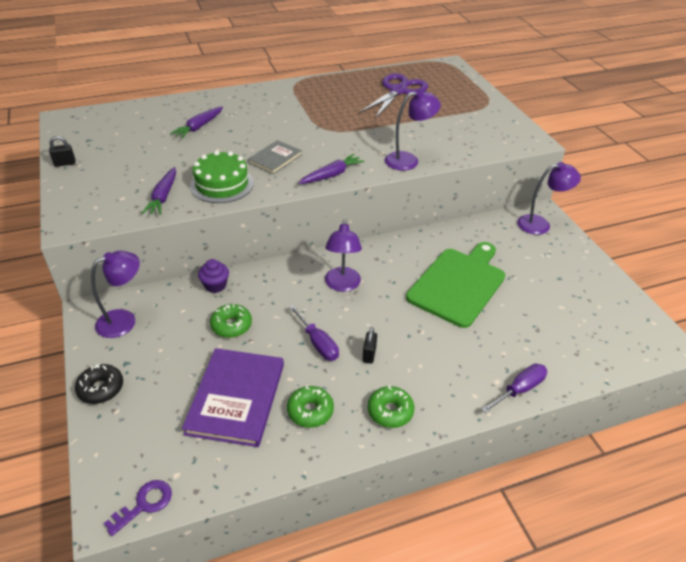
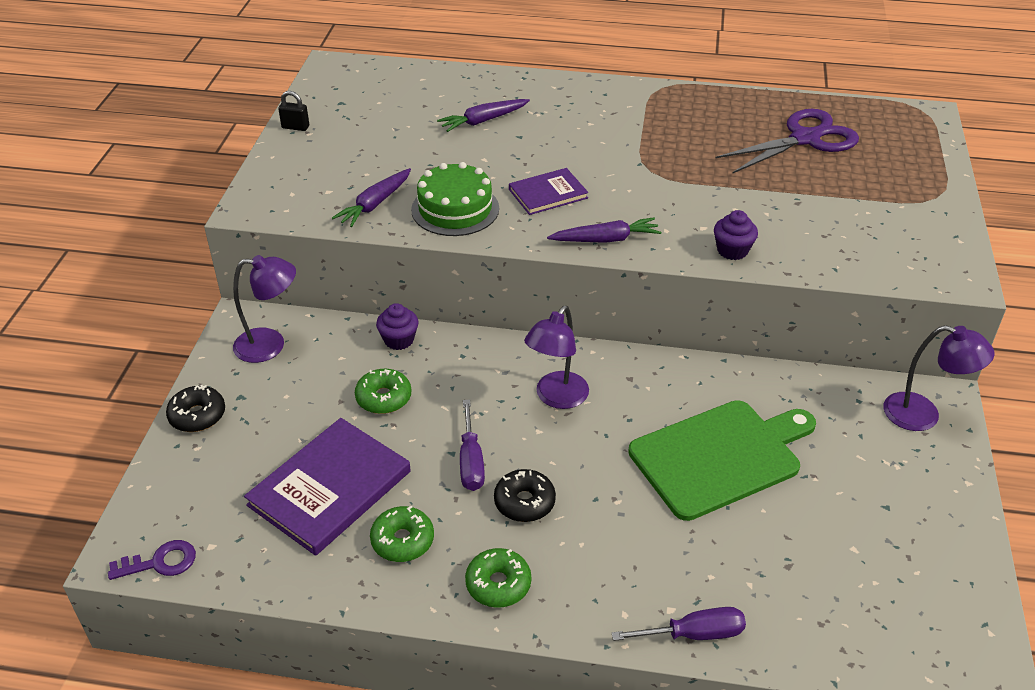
camera: 30 degrees right, 0 degrees up
grey book [248,140,302,174] -> purple book [509,168,588,215]
black padlock [362,327,377,364] -> black donut [494,469,556,522]
purple lamp [385,89,441,171] -> purple cupcake [714,210,758,260]

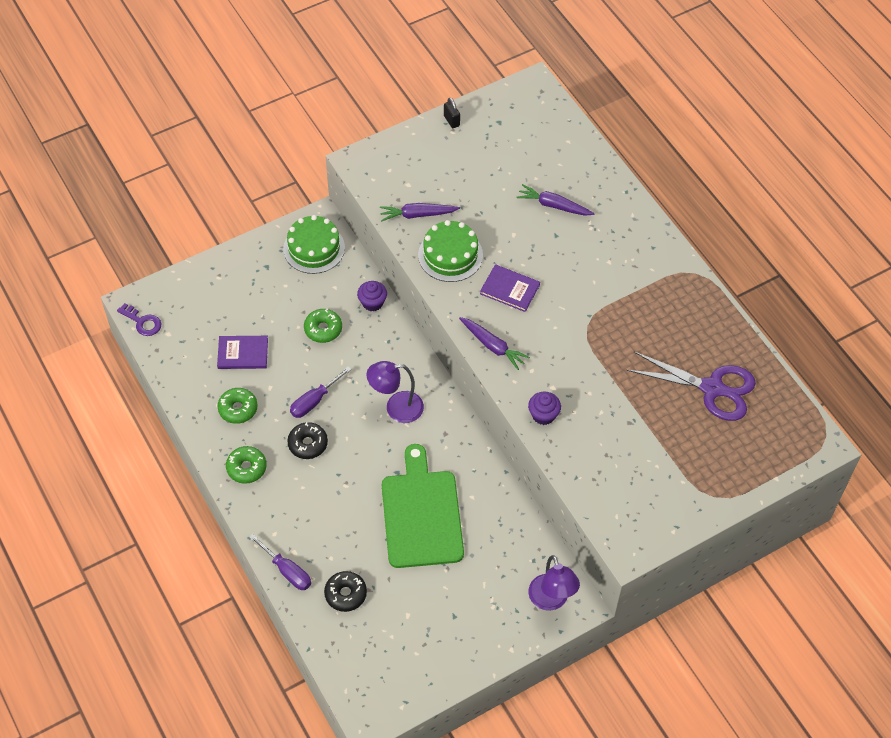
camera: 50 degrees right, 15 degrees up
black donut [166,385,225,432] -> black donut moved to [324,571,367,612]
purple lamp [233,255,296,363] -> green cake [283,215,345,274]
purple book [244,418,411,556] -> purple book [217,336,268,369], size x0.57
green cutting board [628,400,816,521] -> green cutting board turned 120 degrees counterclockwise [382,444,464,568]

